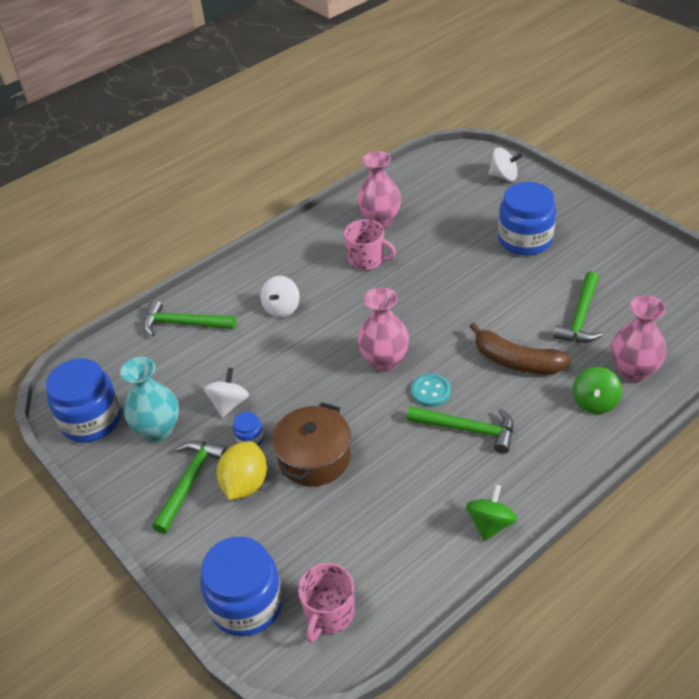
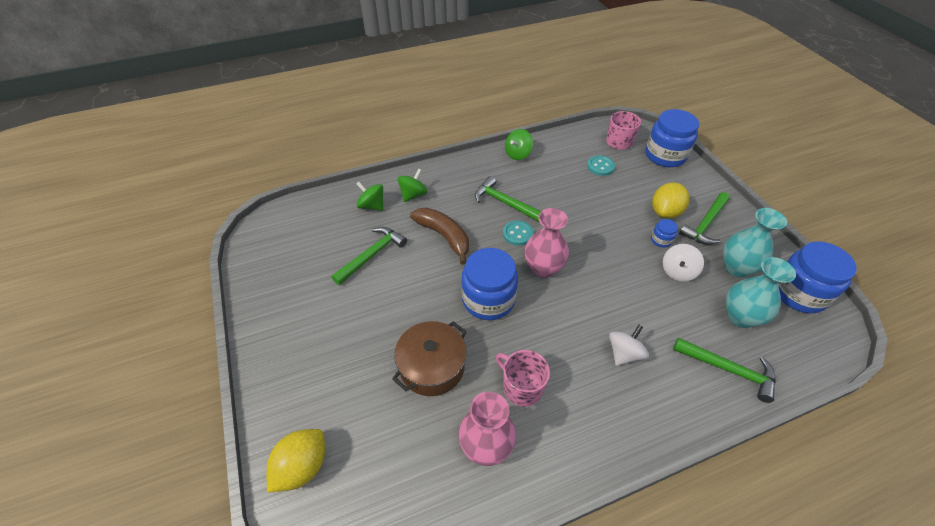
camera: 165 degrees left, 5 degrees up
brown pot [272,402,351,486] -> brown pot moved to [392,321,467,396]
white spinning top [488,148,522,181] -> yellow lemon [267,429,325,493]
blue jar [498,182,556,255] -> blue jar moved to [461,248,518,320]
pink vase [611,295,667,382] -> green spinning top [356,182,383,211]
none -> turquoise button [587,155,615,176]
none -> turquoise vase [726,257,796,328]

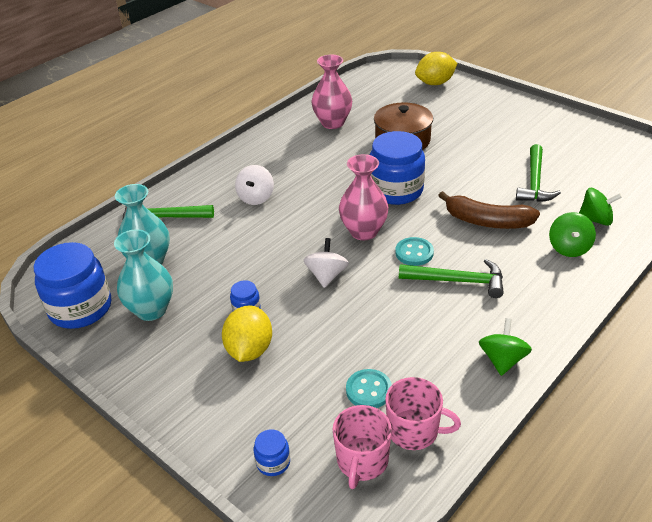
camera: 155 degrees right, 10 degrees down
yellow lemon [267,429,325,493] -> yellow lemon turned 60 degrees clockwise [415,52,458,85]
pink mug [496,350,550,407] -> pink mug moved to [385,377,461,450]
blue jar [645,109,699,167] -> blue jar [254,429,290,476], size x0.44
white spinning top [663,244,704,282] -> white spinning top moved to [304,238,349,288]
green hammer [679,192,730,245] -> none

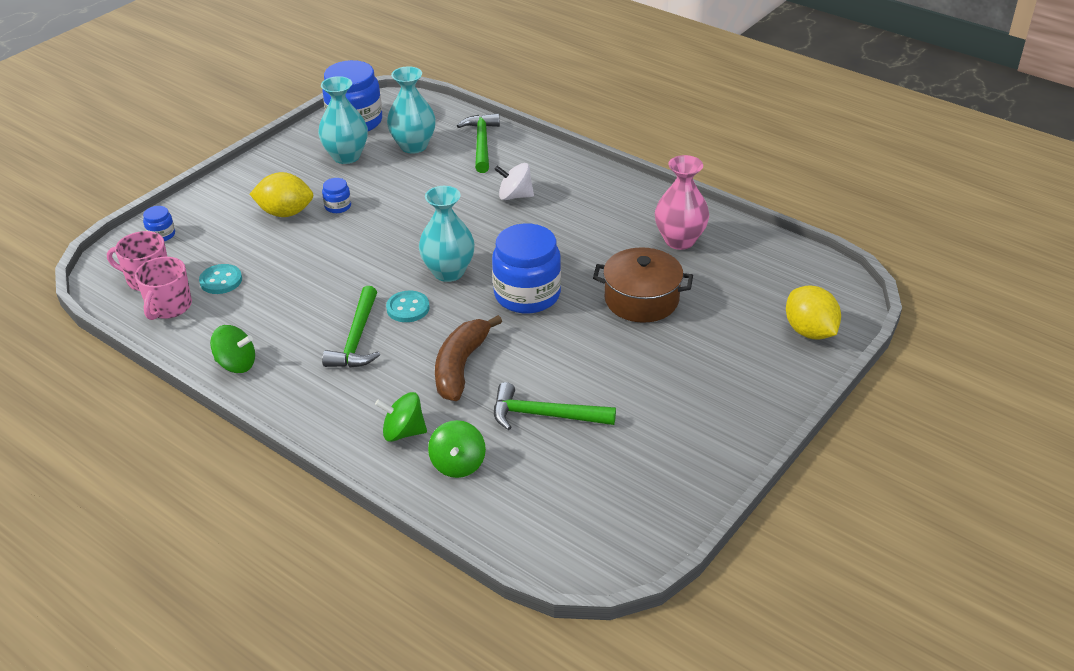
camera: 85 degrees right, 0 degrees up
white spinning top [304,238,349,288] -> none
pink vase [339,154,389,240] -> turquoise vase [419,186,475,282]

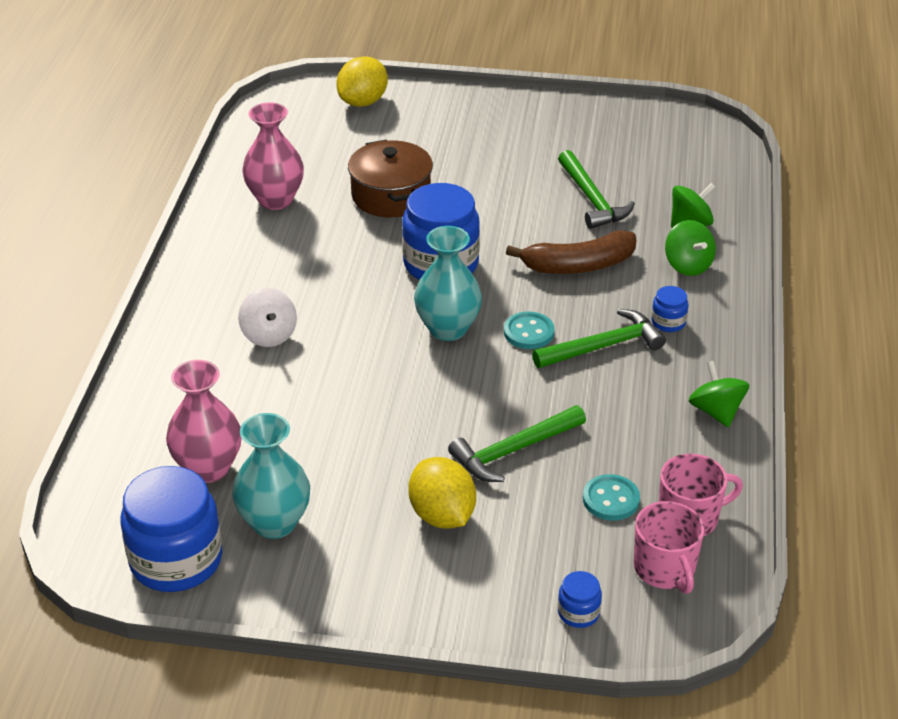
camera: 120 degrees left, 0 degrees up
blue jar [322,178,351,213] -> blue jar moved to [651,286,688,332]
turquoise vase [387,66,436,154] -> pink vase [166,360,241,483]
green hammer [457,113,500,173] -> green hammer moved to [448,405,586,482]

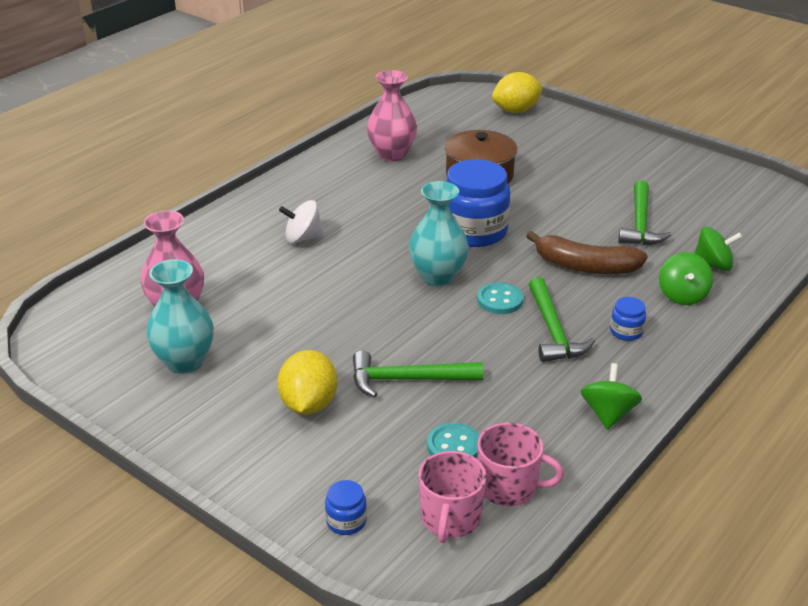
camera: 30 degrees right, 5 degrees down
blue jar [121,466,222,592] -> none
white spinning top [238,288,297,347] -> white spinning top turned 75 degrees clockwise [279,200,324,243]
green hammer [532,309,666,368] -> green hammer turned 75 degrees clockwise [529,277,595,362]

